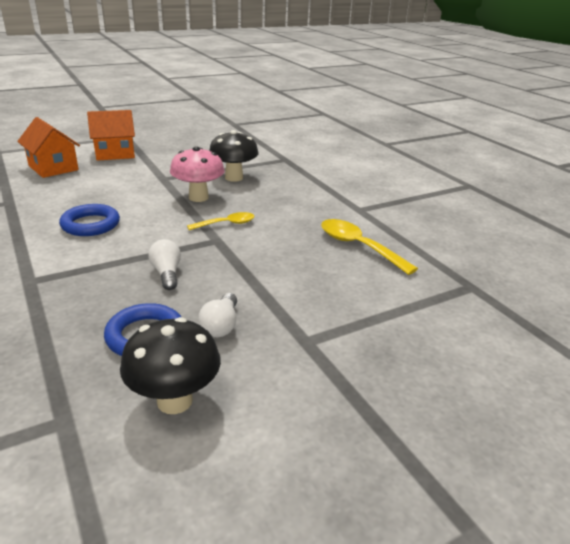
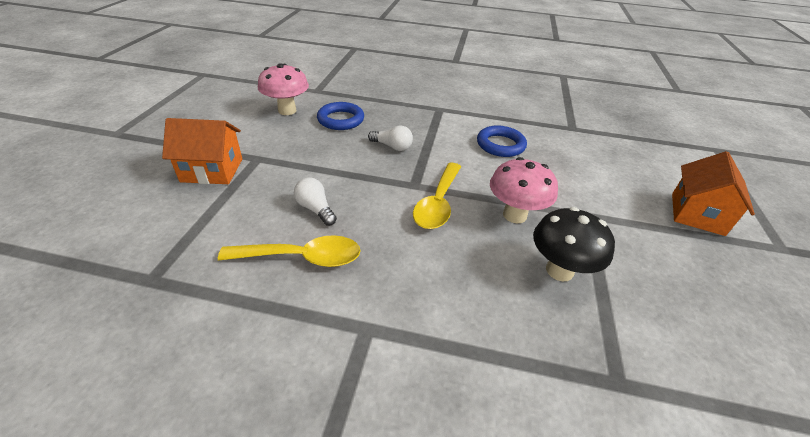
camera: 130 degrees right, 10 degrees up
orange house [17,117,80,178] -> orange house moved to [162,118,242,184]
black mushroom [120,317,221,414] -> pink mushroom [258,63,309,115]
yellow spoon [187,212,254,230] -> yellow spoon [413,163,461,229], size x1.59
white light bulb [198,293,237,337] -> white light bulb moved to [294,177,337,226]

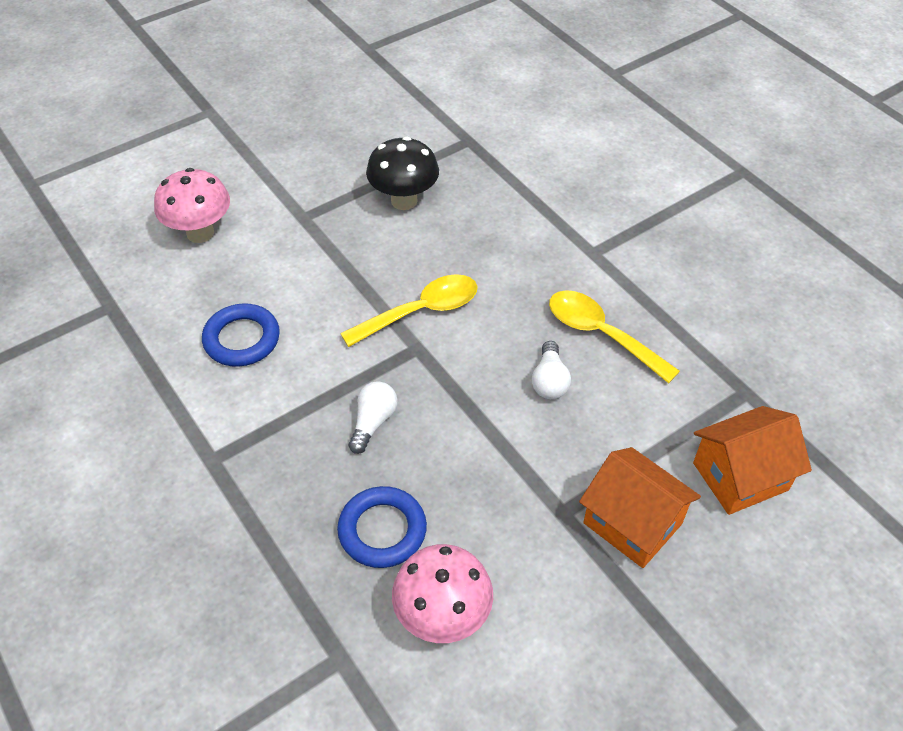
camera: 135 degrees left, 10 degrees up
white light bulb [368,125,413,151] -> white light bulb turned 45 degrees clockwise [349,381,397,454]
pink mushroom [490,157,558,223] -> pink mushroom moved to [154,168,230,243]
orange house [672,151,755,236] -> orange house moved to [693,406,812,515]

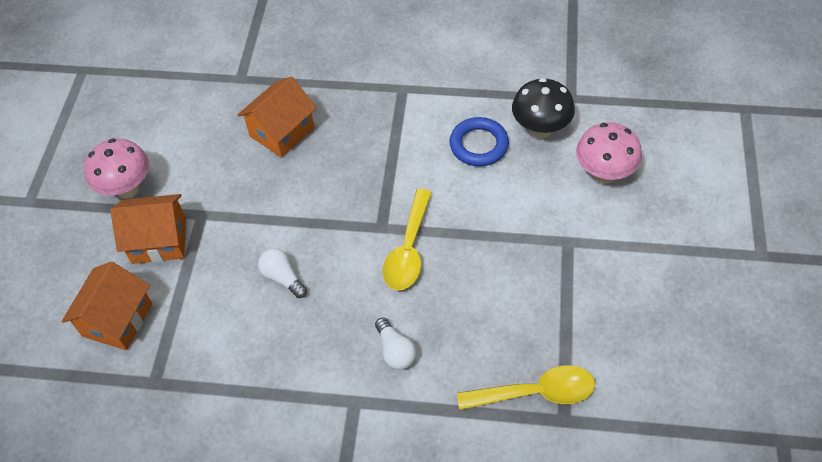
camera: 135 degrees right, 5 degrees up
blue ring [337,486,427,568] -> orange house [237,77,317,158]
white light bulb [349,381,397,454] -> white light bulb moved to [375,317,416,370]
black mushroom [366,137,439,210] -> black mushroom moved to [512,78,575,139]
pink mushroom [392,544,493,643] -> pink mushroom moved to [84,138,149,199]
yellow spoon [549,290,680,383] -> yellow spoon moved to [457,365,595,410]

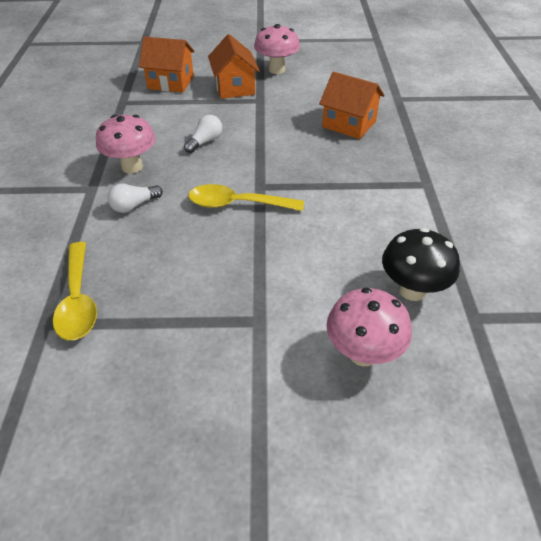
camera: 80 degrees right, 10 degrees down
blue ring [449,117,509,166] -> none
none -> pink mushroom [96,115,156,174]

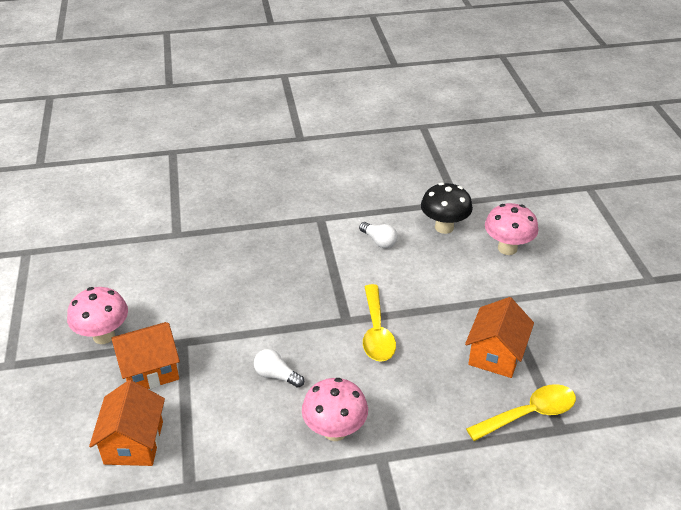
camera: 100 degrees left, 5 degrees down
white light bulb [108,183,163,213] -> white light bulb moved to [359,222,398,248]
orange house [319,72,385,139] -> orange house moved to [465,297,534,378]

